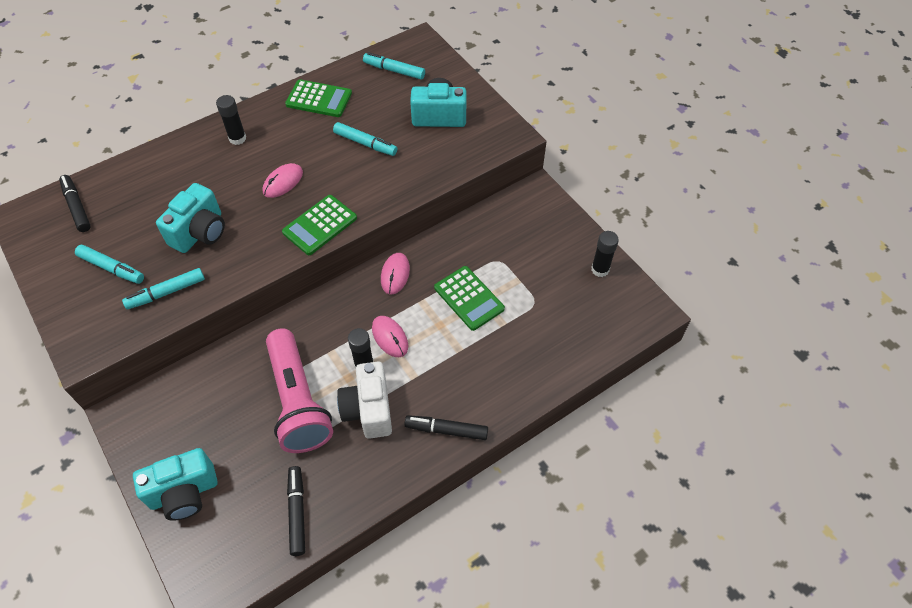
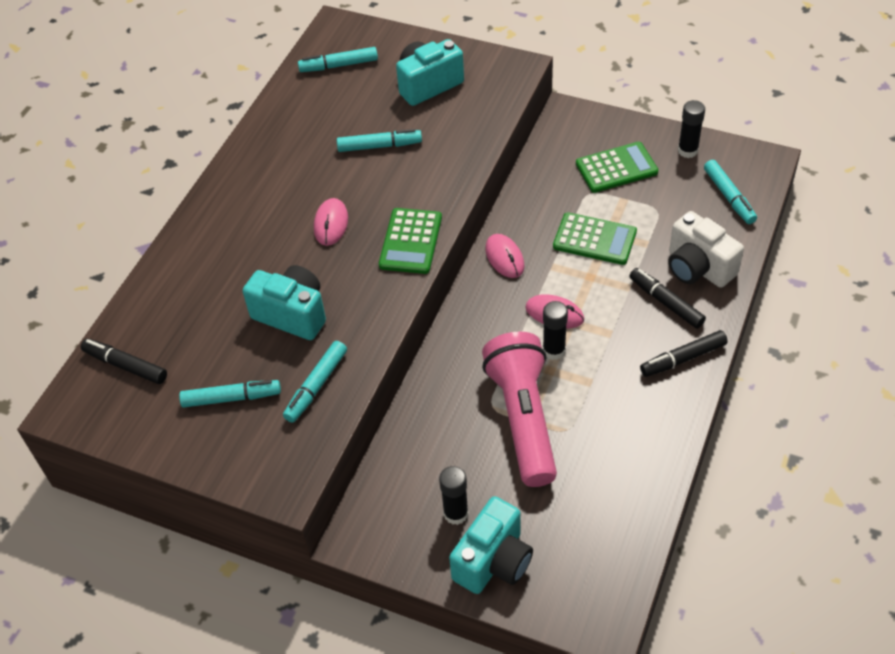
camera: 30 degrees left, 5 degrees down
turquoise camera [156,183,225,253] -> turquoise camera turned 60 degrees counterclockwise [243,265,326,340]
black glue stick [216,95,246,145] -> black glue stick moved to [439,466,468,525]
pink flashlight [266,328,333,453] -> pink flashlight turned 135 degrees counterclockwise [482,332,557,487]
green calculator [285,79,352,117] -> green calculator moved to [576,142,658,193]
black marker [287,466,305,556] -> black marker moved to [629,268,706,329]
white camera [337,361,392,439] -> white camera moved to [668,211,744,287]
none -> turquoise marker [704,160,757,224]

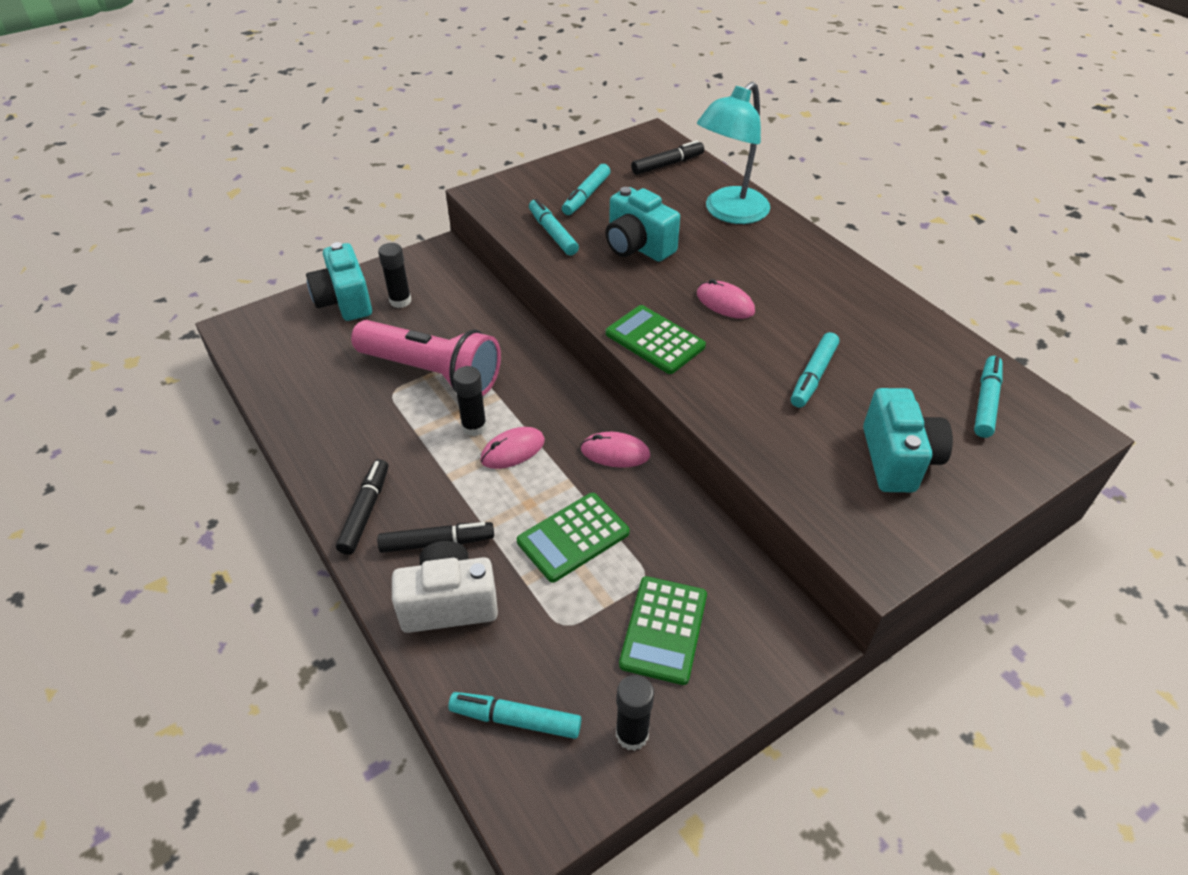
camera: 120 degrees right, 5 degrees down
turquoise camera [243,265,326,340] -> turquoise camera turned 75 degrees clockwise [605,187,680,262]
none -> turquoise lamp [697,82,770,224]

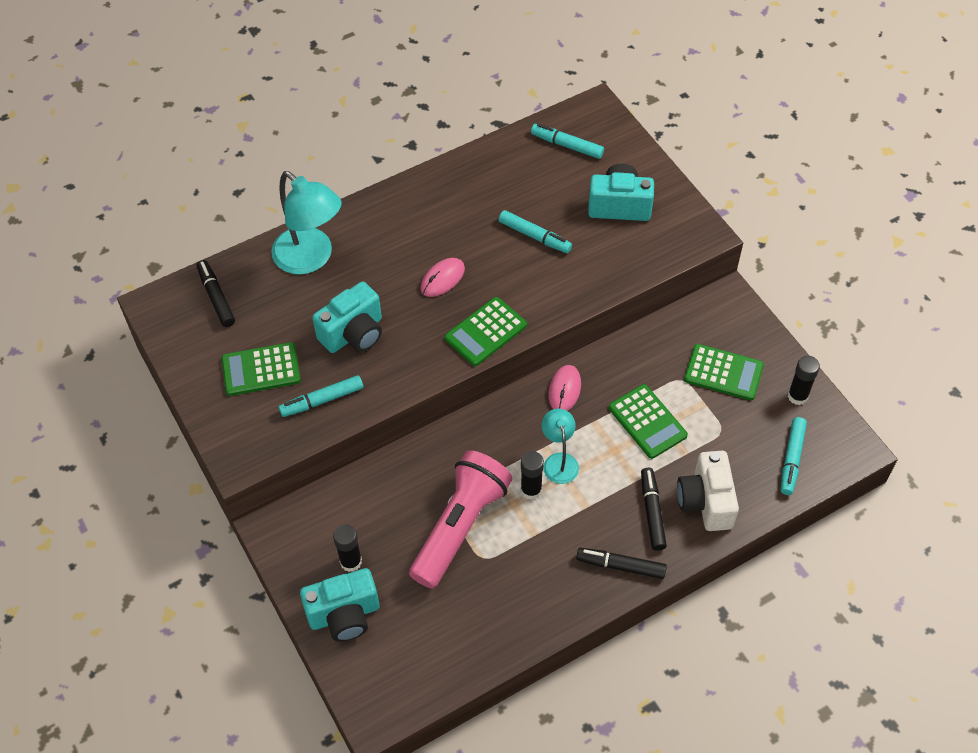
camera: 85 degrees left, 10 degrees up
pink mouse [480,427,545,469] -> turquoise lamp [542,409,579,484]
turquoise marker [562,164,611,215] -> green calculator [222,342,301,396]

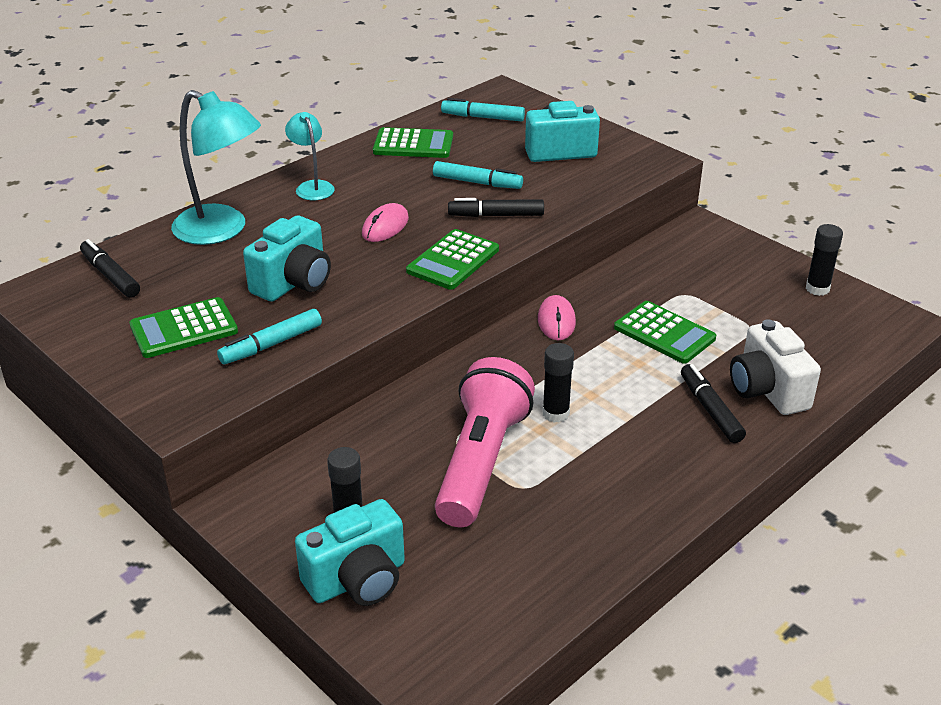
camera: 15 degrees left, 20 degrees down
turquoise lamp [542,409,579,484] -> turquoise lamp moved to [285,112,335,200]
black marker [576,548,667,579] -> black marker moved to [448,198,544,217]
green calculator [684,344,764,400] -> green calculator moved to [373,127,453,158]
turquoise marker [781,417,807,495] -> none

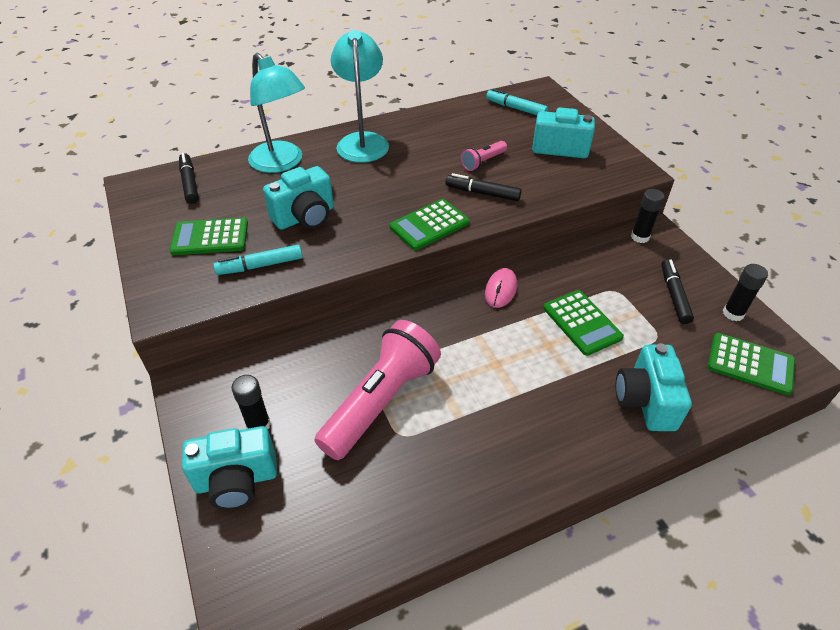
camera: 20 degrees right, 10 degrees up
turquoise lamp [285,112,335,200] -> turquoise lamp [331,30,389,163], size x1.81
pink mouse [362,203,409,242] -> none
green calculator [373,127,453,158] -> green calculator moved to [707,333,795,395]
turquoise marker [433,161,523,189] -> pink flashlight [461,141,507,171]
black glue stick [542,343,574,423] -> black glue stick moved to [631,189,664,243]
black marker [681,364,746,443] -> black marker moved to [661,259,694,324]
white camera [730,319,821,415] -> turquoise camera [615,343,692,431]

